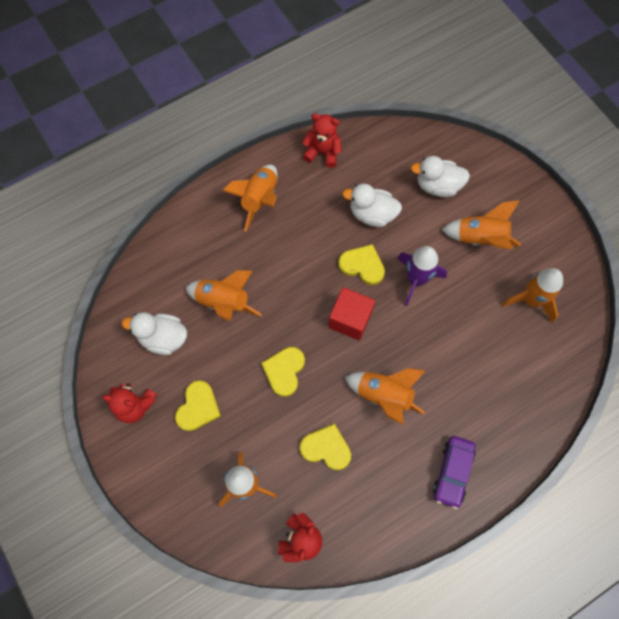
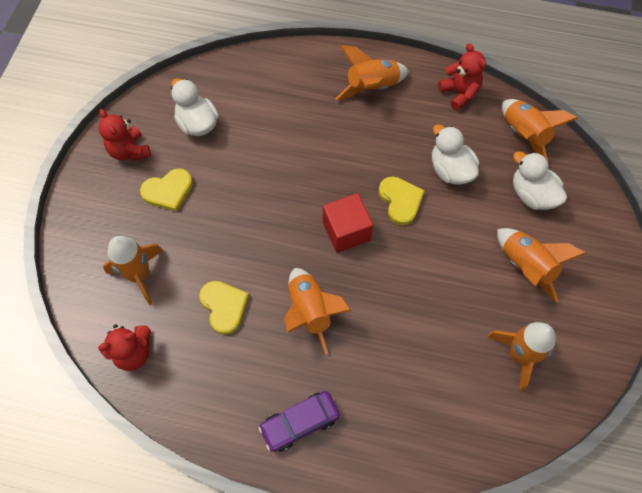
camera: 45 degrees right, 5 degrees down
orange rocket [186,270,262,321] -> orange rocket moved to [502,99,578,167]
yellow heart [261,347,305,397] -> none
purple rocket [397,246,447,306] -> none

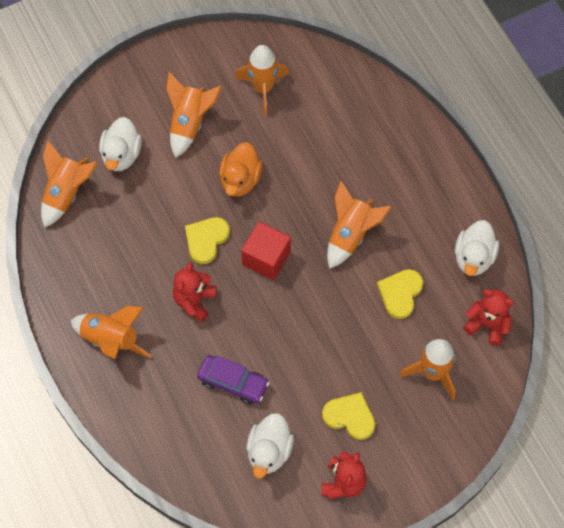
camera: 130 degrees left, 0 degrees up
purple car [258,391,340,452] -> purple car moved to [197,355,270,404]
white duck [432,124,479,185] -> white duck moved to [455,220,499,276]
red teddy bear [438,43,486,111] -> red teddy bear moved to [173,262,217,322]
none -> orange duck [219,142,263,197]

